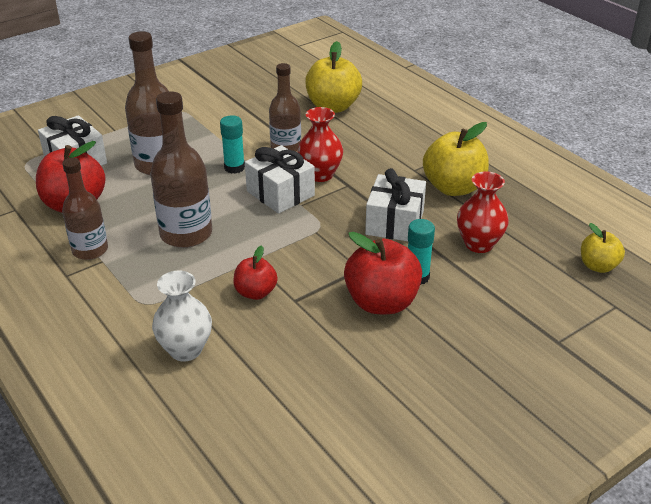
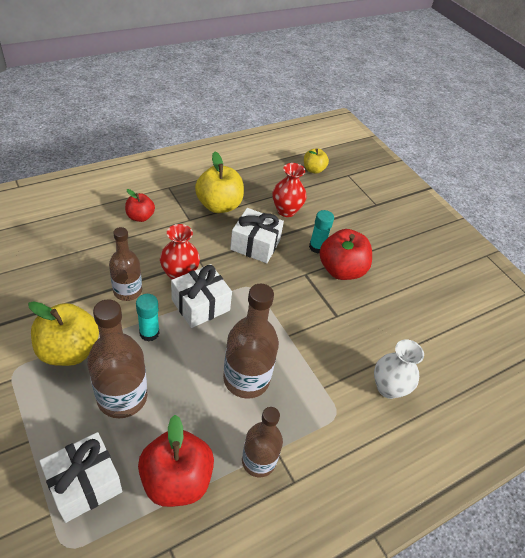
camera: 90 degrees left, 10 degrees up
red apple [233,245,278,300] -> red apple moved to [125,189,155,222]
yellow apple [305,41,362,113] -> yellow apple moved to [28,301,99,366]

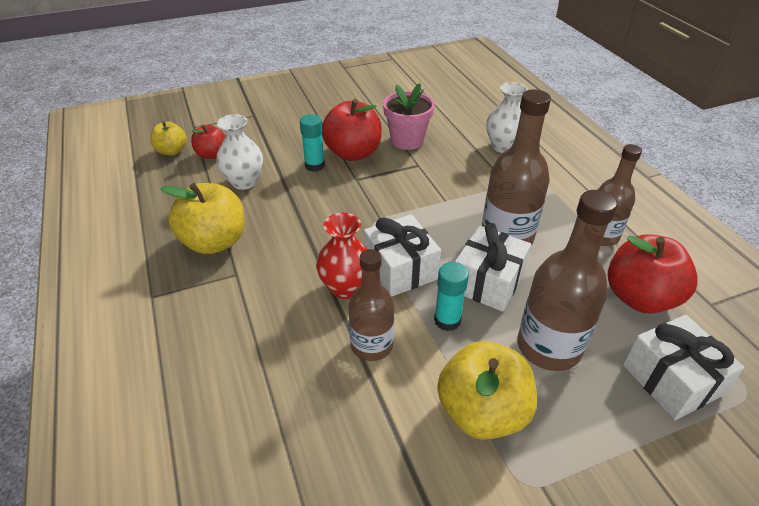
camera: 75 degrees left, 5 degrees down
red apple [125,189,155,222] -> red apple moved to [191,125,225,159]
white gift [230,208,284,263] -> white gift moved to [455,223,531,312]
red vase [272,163,307,217] -> white vase [216,114,263,190]
none -> pink flower pot [383,83,435,150]

